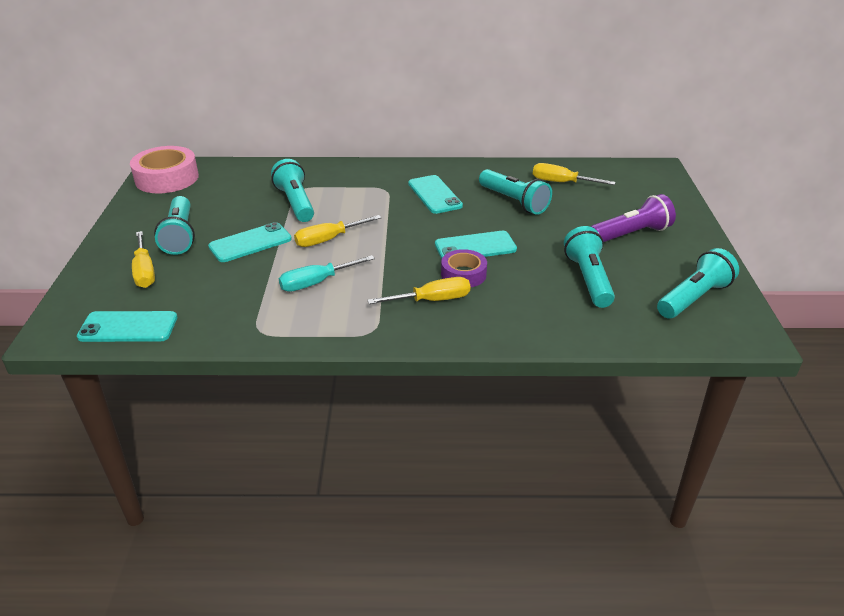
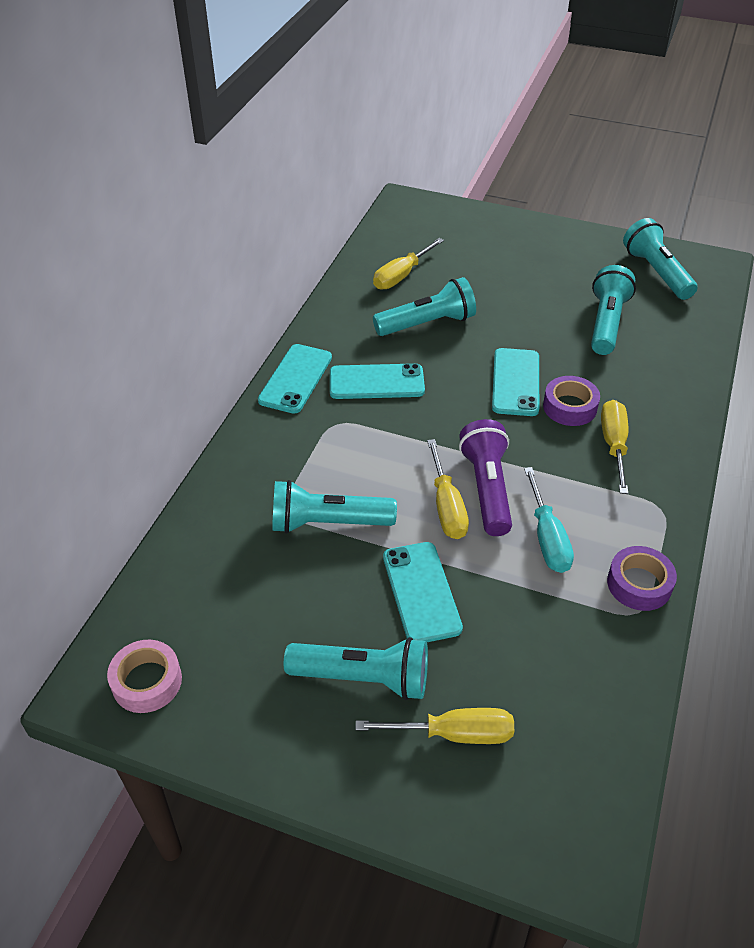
camera: 70 degrees left, 10 degrees up
turquoise phone [77,311,177,342] -> turquoise phone moved to [258,344,332,414]
pink tape [130,146,199,193] -> pink tape [107,640,182,713], size x0.60
turquoise flashlight [564,226,615,308] -> turquoise flashlight turned 90 degrees clockwise [591,265,636,355]
purple flashlight [591,194,676,242] -> purple flashlight moved to [459,419,512,536]
none -> purple tape [607,546,677,611]

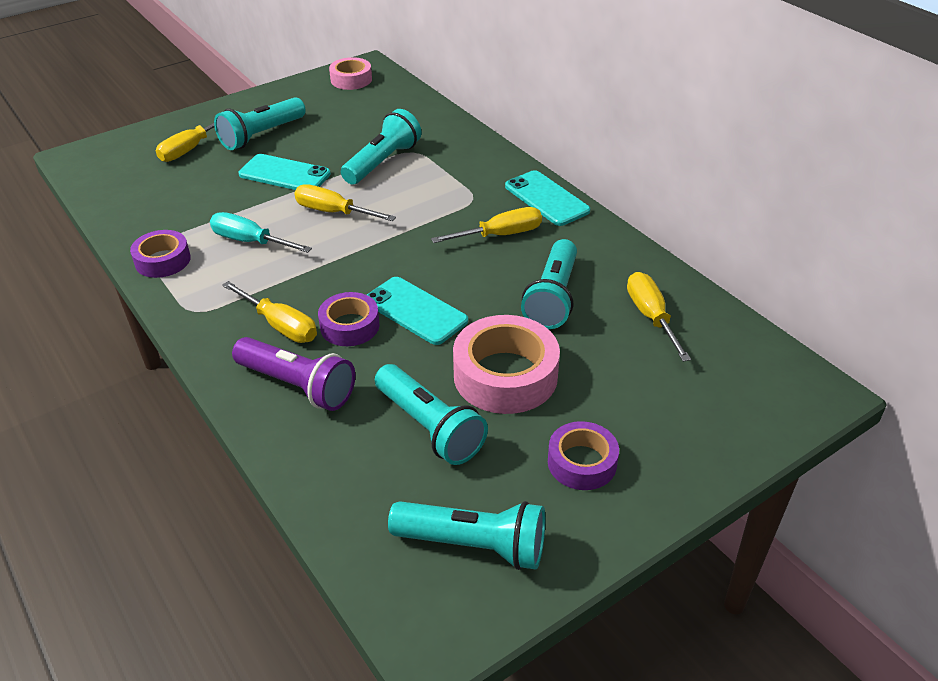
camera: 125 degrees right, 5 degrees down
turquoise phone [330,363,425,399] -> yellow screwdriver [431,207,542,243]
purple flashlight [459,419,512,536] -> purple flashlight moved to [232,337,355,411]
none -> pink tape [453,315,560,414]
none -> purple tape [548,421,619,490]

